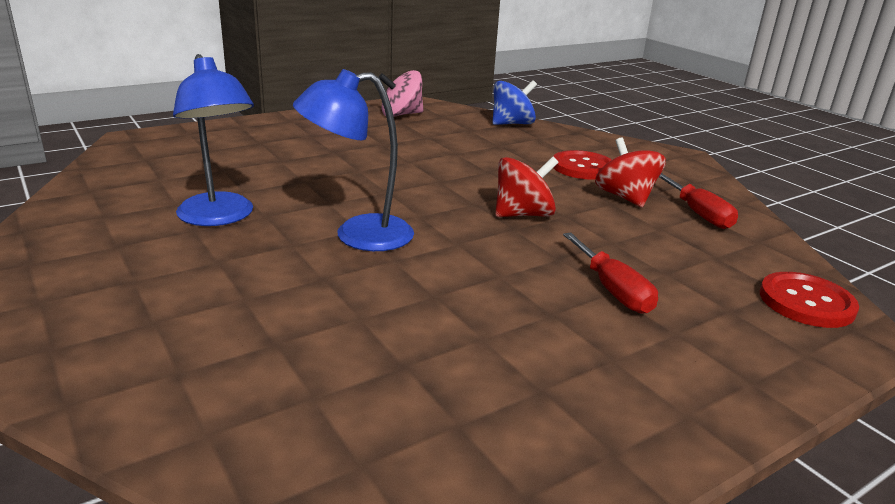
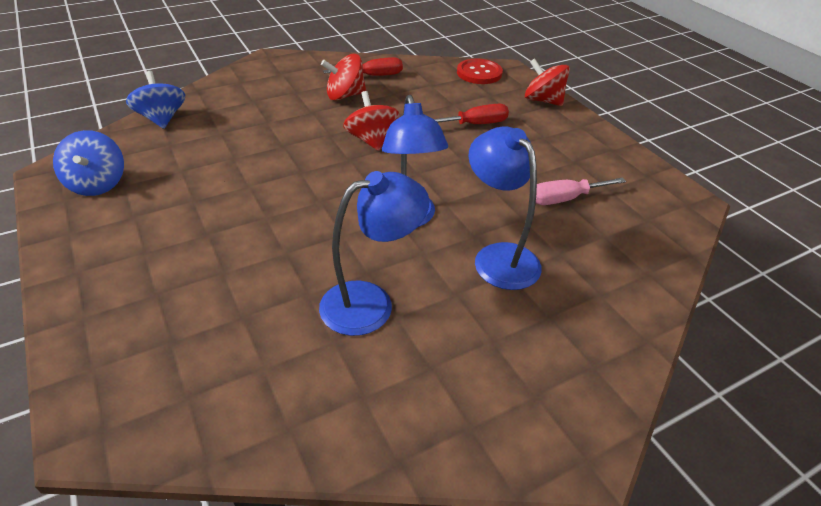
camera: 85 degrees left, 15 degrees up
pink spinning top [379,70,424,117] -> blue spinning top [53,130,124,196]
red button [553,150,611,180] -> none
none -> blue lamp [468,126,542,290]
none -> red spinning top [525,58,570,106]
none -> pink screwdriver [536,178,626,205]

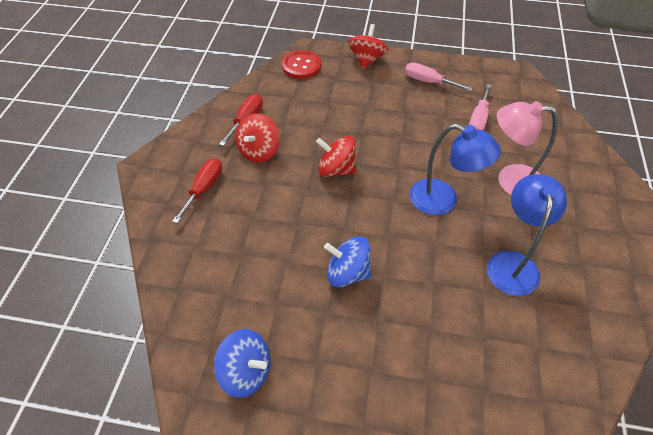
camera: 50 degrees left, 10 degrees up
blue spinning top [126,71,185,129] -> blue spinning top moved to [324,236,371,287]
red screwdriver [434,104,509,124] -> red screwdriver moved to [172,159,222,223]
blue lamp [468,126,542,290] -> pink lamp [497,101,558,195]
red spinning top [525,58,570,106] -> red spinning top turned 120 degrees clockwise [348,24,389,69]
none -> pink screwdriver [405,62,473,91]

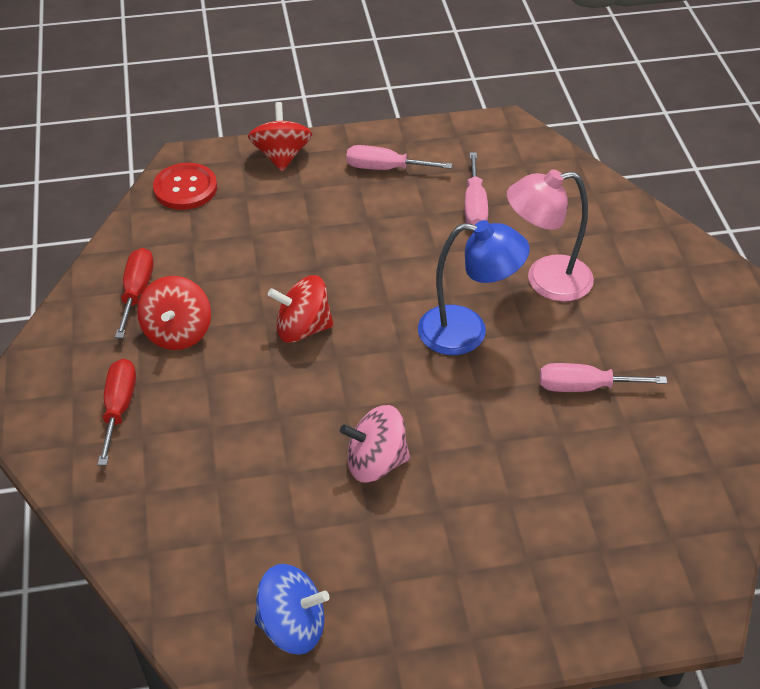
camera: 20 degrees left, 5 degrees down
blue spinning top [324,236,371,287] -> pink spinning top [340,405,410,483]
blue lamp [487,174,567,296] -> pink screwdriver [540,363,667,392]

